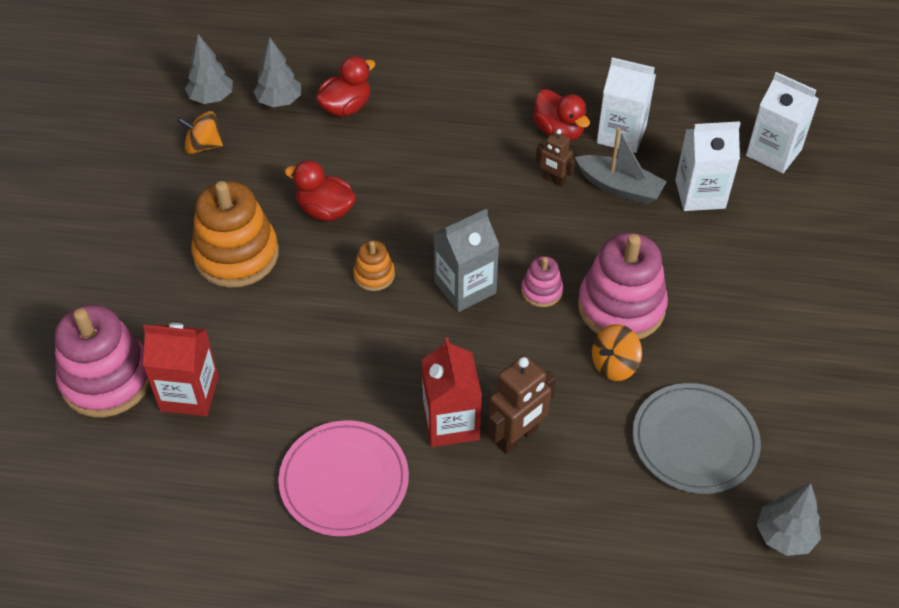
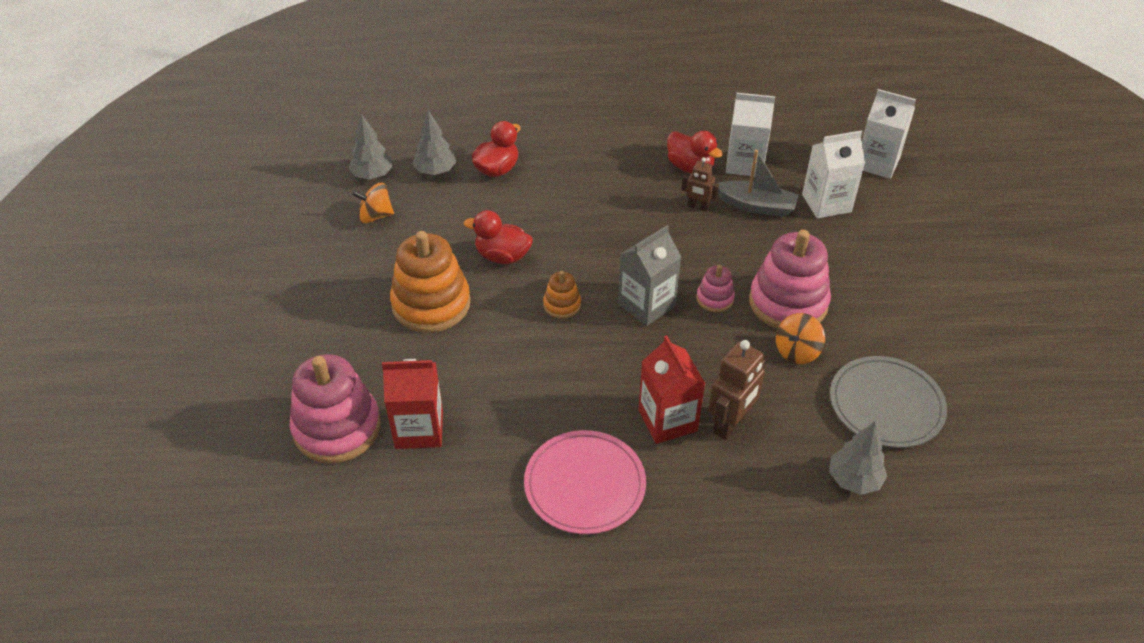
camera: 10 degrees left, 5 degrees down
grey tree [757,483,821,556] -> grey tree moved to [829,421,887,495]

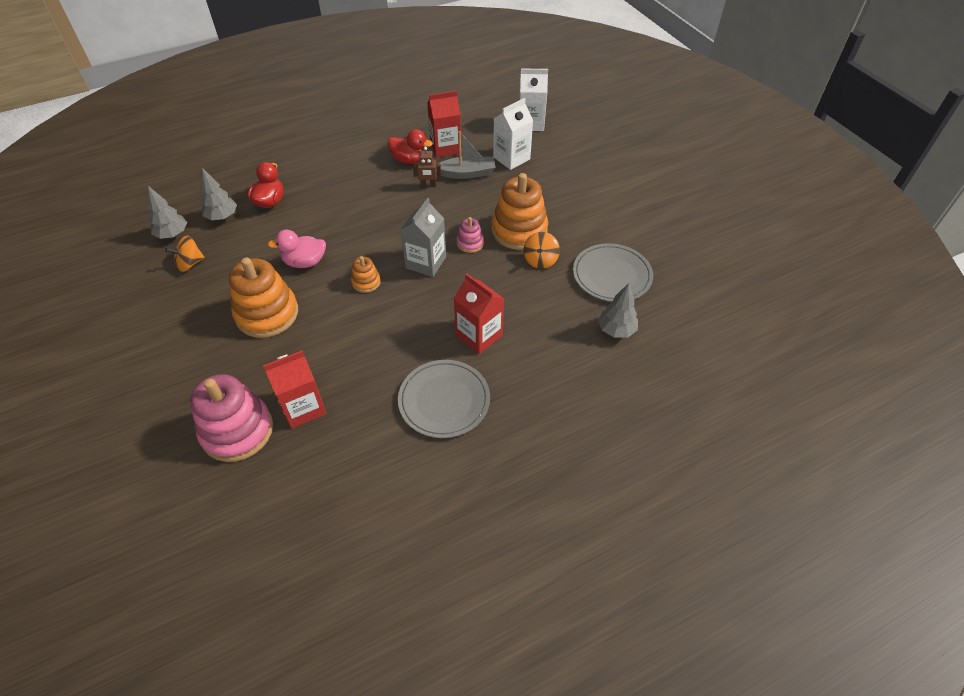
camera: 25 degrees left, 5 degrees up
red duck [464,210,533,264] -> pink duck [267,230,326,268]
pink plate [524,430,646,534] -> grey plate [398,360,490,438]
brown robot [708,340,765,440] -> none
white carton [726,93,775,176] -> red carton [427,91,462,158]
pink stacking toy [749,230,831,329] -> orange stacking toy [491,173,548,250]

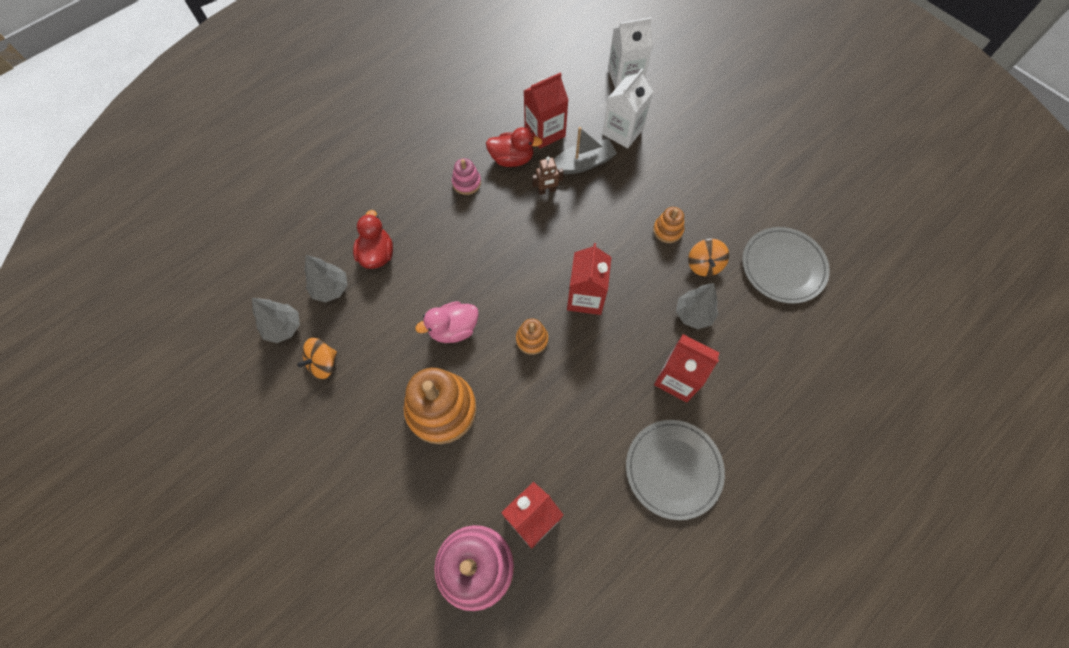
camera: 15 degrees left, 15 degrees up
grey carton [401,198,446,277] -> red carton [567,243,612,315]
pink stacking toy [457,217,484,253] -> pink stacking toy moved to [452,158,481,195]
orange stacking toy [491,173,548,250] -> orange stacking toy [653,207,684,243], size x0.48
grey tree [598,283,638,338] -> grey tree moved to [676,283,718,329]

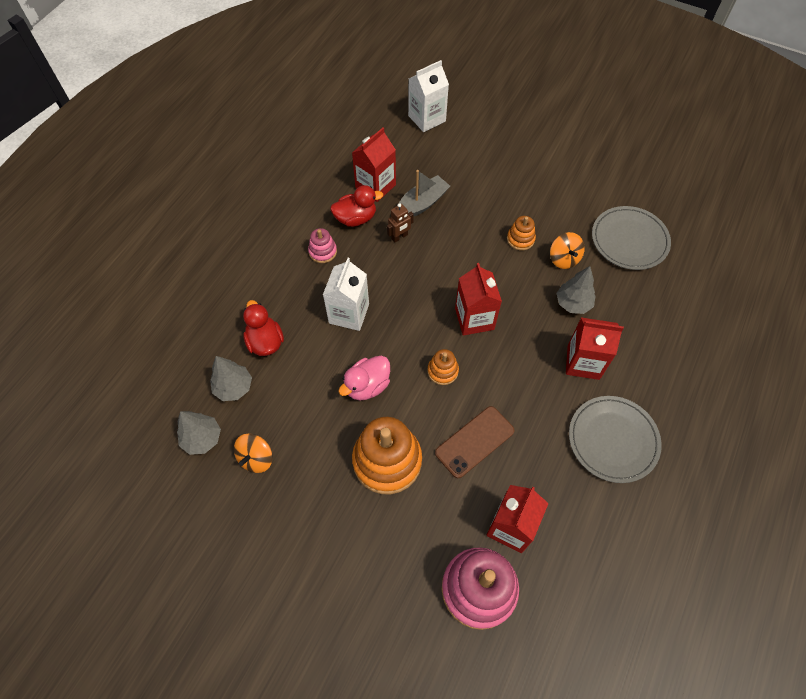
camera: 20 degrees left, 5 degrees down
white carton [603,68,653,148] -> white carton moved to [323,258,369,331]
none -> brown phone [435,406,515,478]

